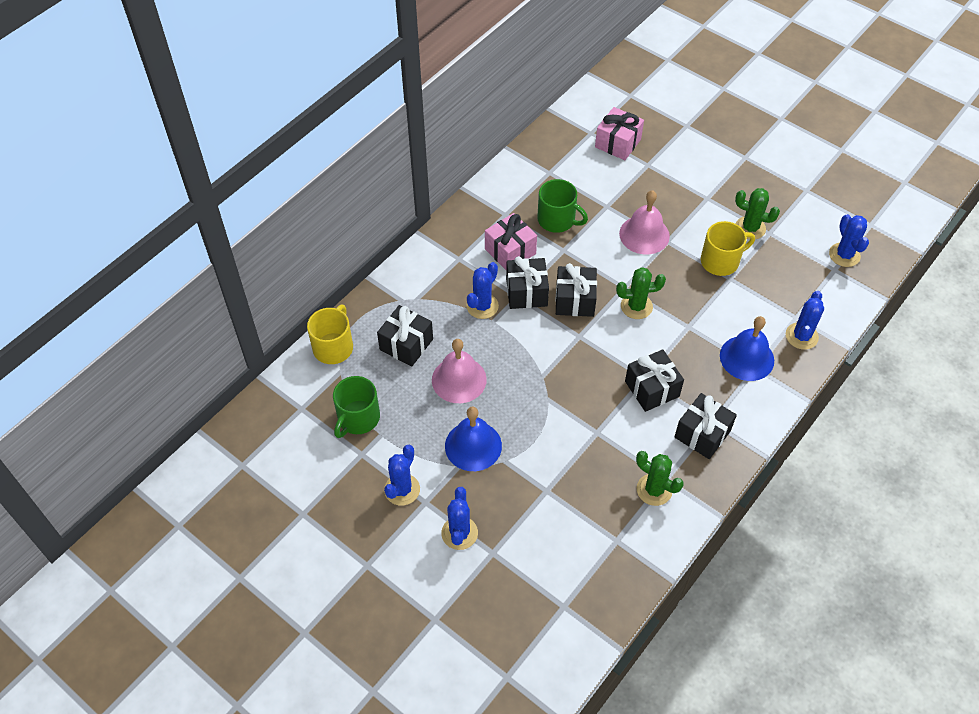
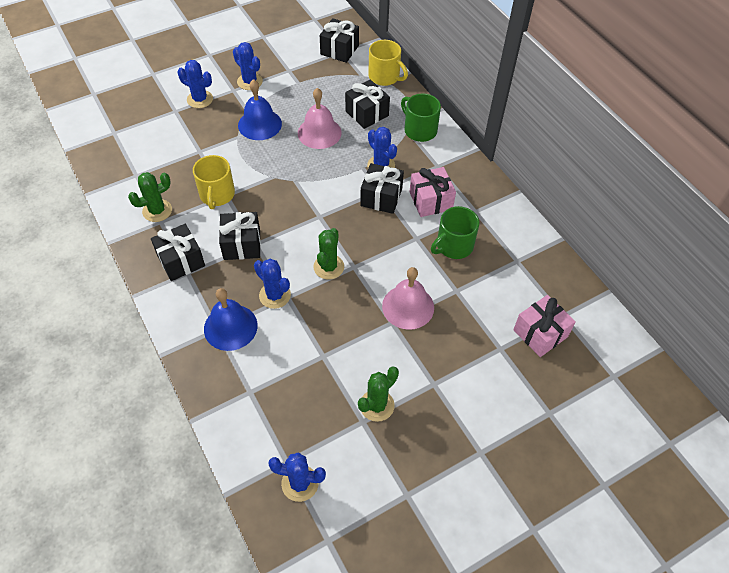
camera: 110 degrees right, 0 degrees up
green mug [333,376,380,438] -> green mug moved to [401,93,441,142]
black gift [556,263,597,317] -> black gift moved to [320,18,359,63]
yellow mug [701,221,755,276] -> yellow mug moved to [193,155,235,209]
blue cactus [786,291,824,350] -> blue cactus moved to [254,259,291,309]

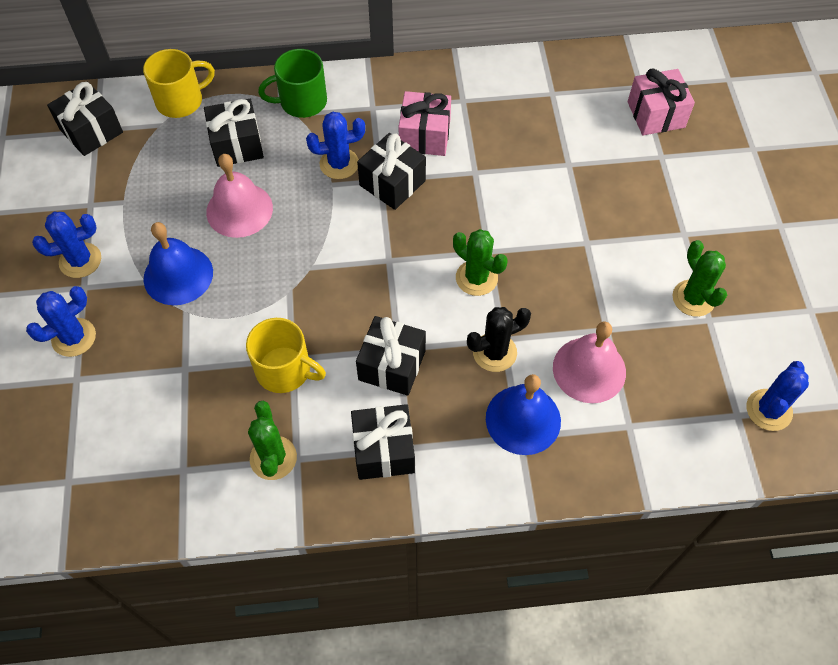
camera: 65 degrees left, 5 degrees up
blue cactus [254,259,291,309] -> black cactus [467,307,531,372]
pink bell [382,267,434,330] -> pink bell moved to [553,322,626,403]
green mug [431,206,479,259] -> none

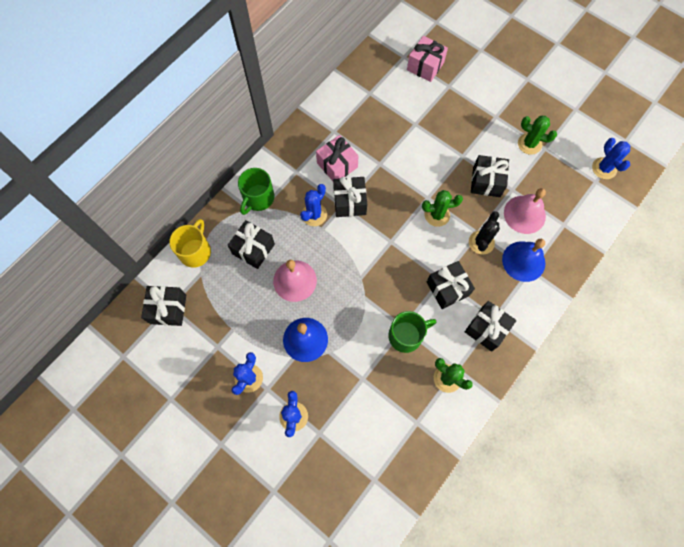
camera: 45 degrees left, 10 degrees up
yellow mug [246,318,326,393] -> green mug [388,311,437,353]
none -> black gift [471,155,509,197]

